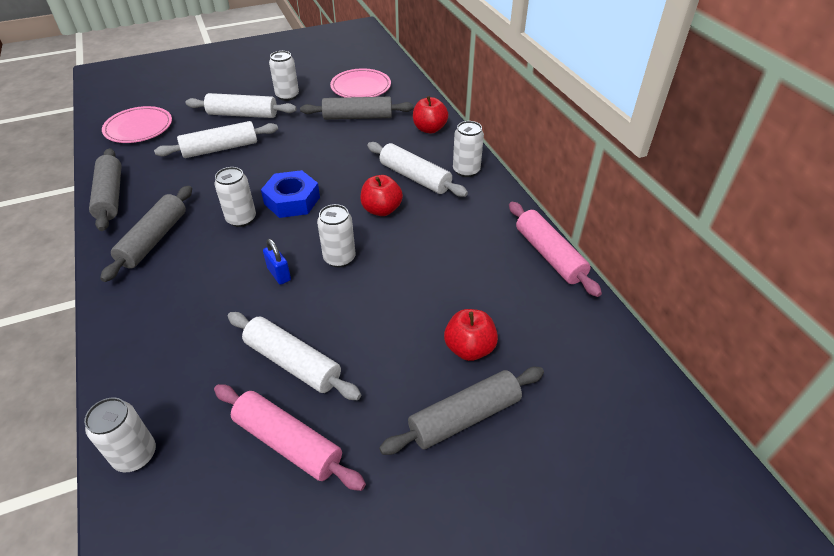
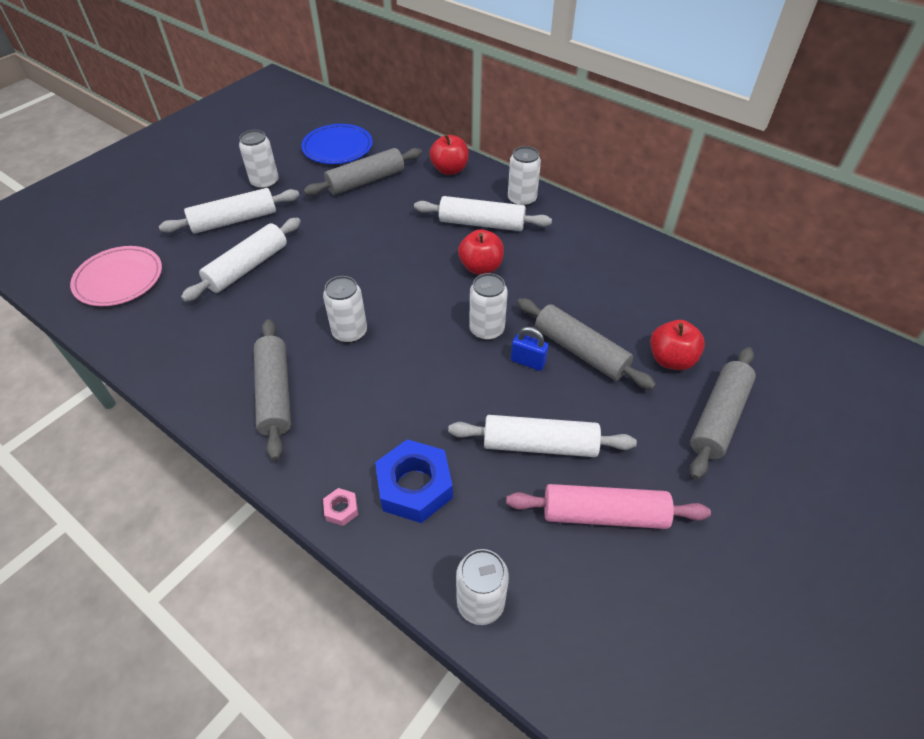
camera: 30 degrees left, 5 degrees up
grey rolling pin [89,148,122,231] -> grey rolling pin moved to [517,298,656,390]
blue nut [261,170,320,218] -> blue nut moved to [375,439,453,523]
blue padlock [263,239,291,285] -> blue padlock moved to [511,327,549,371]
pink plate [330,68,391,98] -> blue plate [301,124,373,164]
pink rolling pin [509,202,602,297] -> none
none -> pink nut [323,488,358,526]

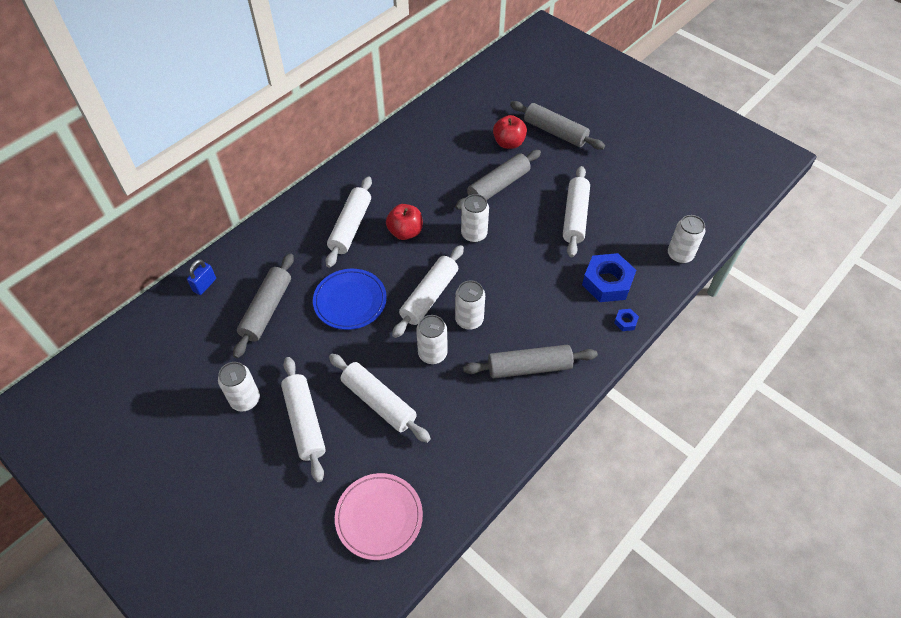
camera: 85 degrees left, 5 degrees up
blue plate [301,124,373,164] -> blue plate moved to [313,269,387,330]
grey rolling pin [304,148,422,196] -> grey rolling pin turned 45 degrees clockwise [233,253,294,358]
pink nut [323,488,358,526] -> blue nut [614,309,639,331]
red apple [430,134,469,175] -> none
pink rolling pin [506,484,711,529] -> none
white can [508,146,541,207] -> white can moved to [416,315,447,364]
blue padlock [511,327,549,371] -> blue padlock moved to [187,259,216,295]
none -> white rolling pin [392,245,464,338]

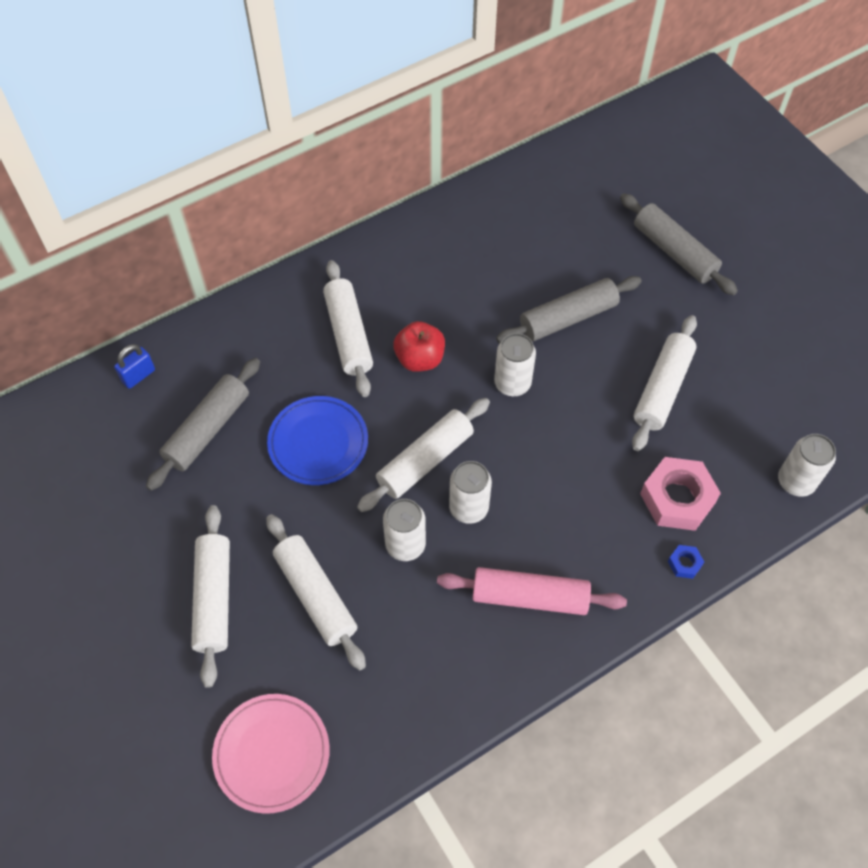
camera: 15 degrees right, 5 degrees up
white can [218,362,260,411] -> none
white rolling pin [326,176,372,268] -> white rolling pin turned 45 degrees counterclockwise [323,260,373,397]
grey rolling pin [463,345,598,379] -> pink rolling pin [437,567,627,615]
red apple [493,115,527,149] -> none
blue nut [582,253,636,302] -> pink nut [640,457,721,531]

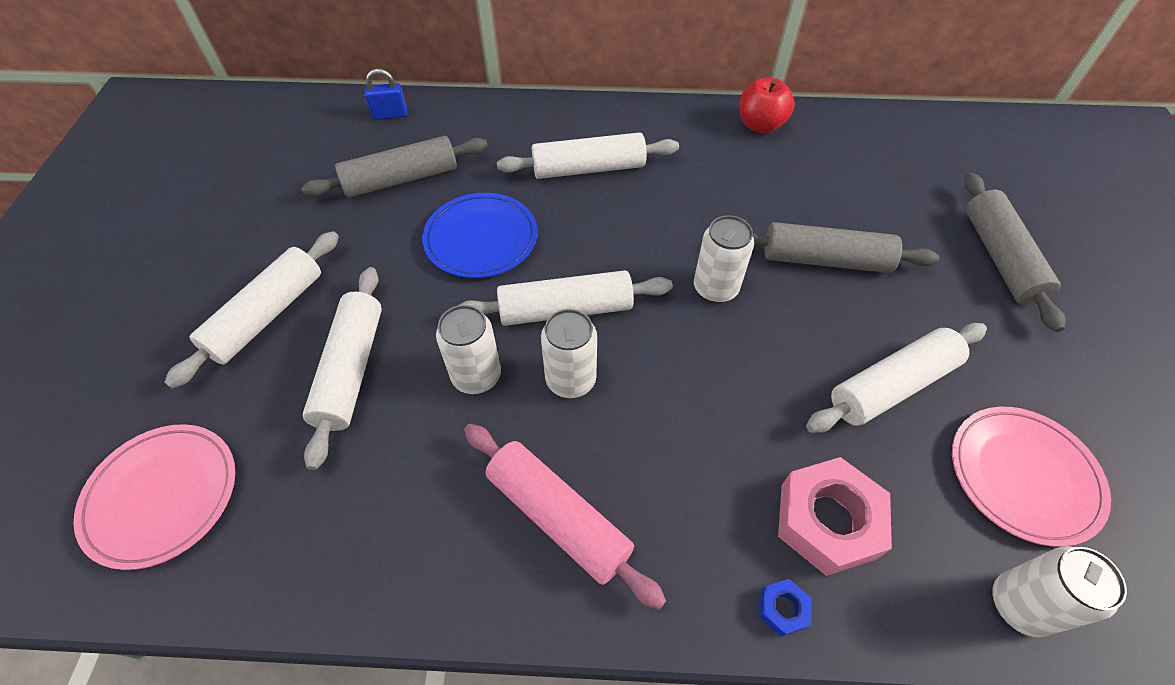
camera: 35 degrees right, 5 degrees down
white rolling pin [323,260,373,397] -> white rolling pin turned 60 degrees clockwise [497,133,679,179]
red apple [393,321,445,372] -> red apple moved to [740,77,795,133]
none -> pink plate [952,407,1111,547]

